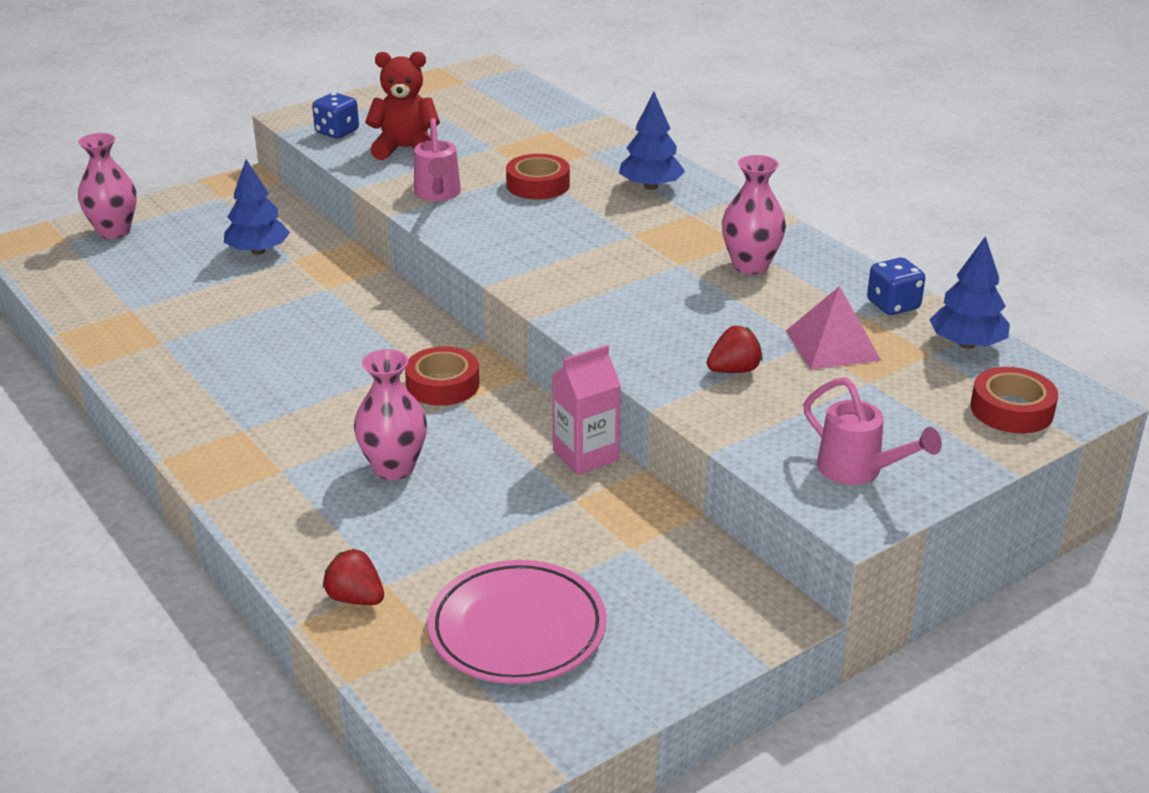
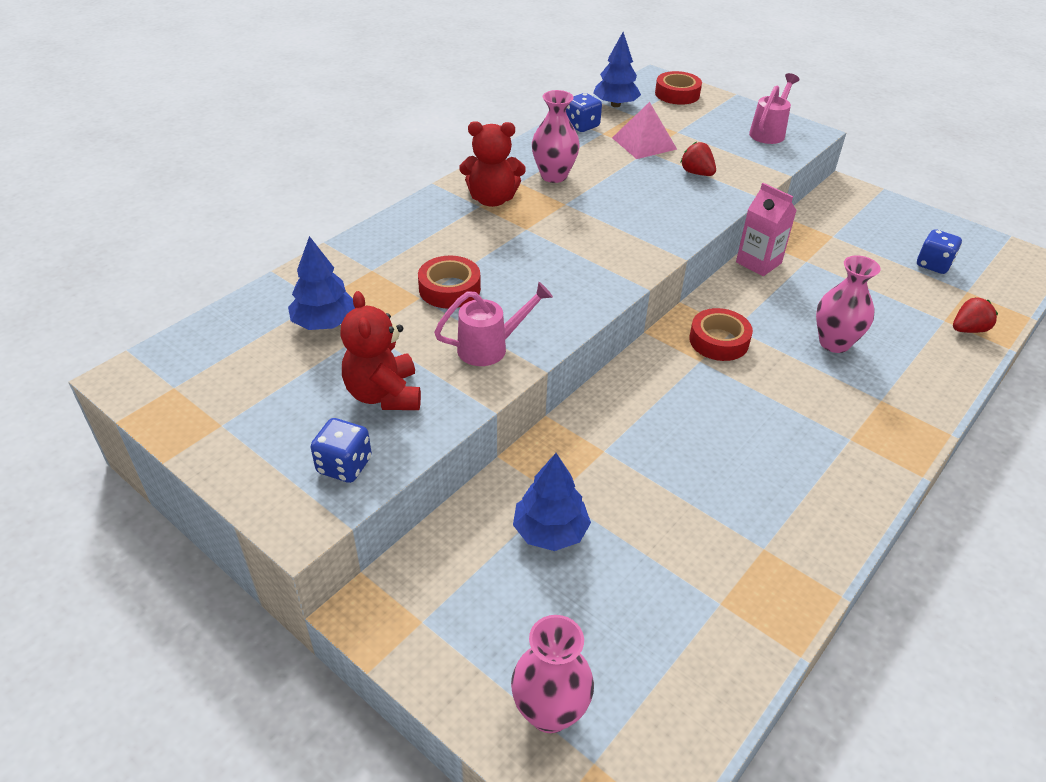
camera: 105 degrees left, 10 degrees up
red strawberry [323,549,384,605] -> red strawberry turned 135 degrees counterclockwise [953,297,998,333]
pink plate [428,560,607,684] -> blue dice [917,229,962,274]
blue tree [619,92,685,190] -> blue tree moved to [288,236,355,330]
none -> red teddy bear [459,121,526,207]

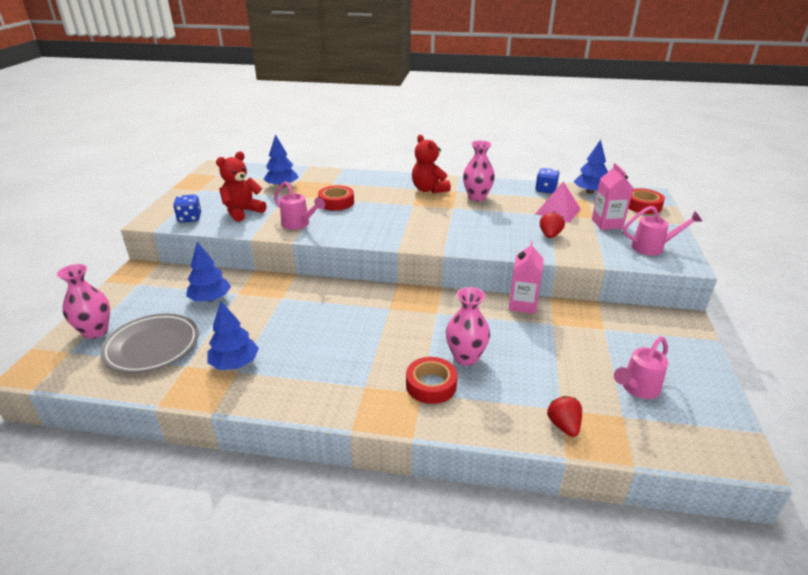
camera: 60 degrees right, 10 degrees down
red tape [689,308,753,361] -> red tape moved to [406,357,457,404]
blue dice [917,229,962,274] -> pink watering can [614,336,668,399]
red strawberry [953,297,998,333] -> red strawberry turned 135 degrees counterclockwise [547,396,582,437]
none -> grey plate [100,313,199,373]
none -> blue tree [207,301,259,370]
none -> pink carton [592,163,633,230]

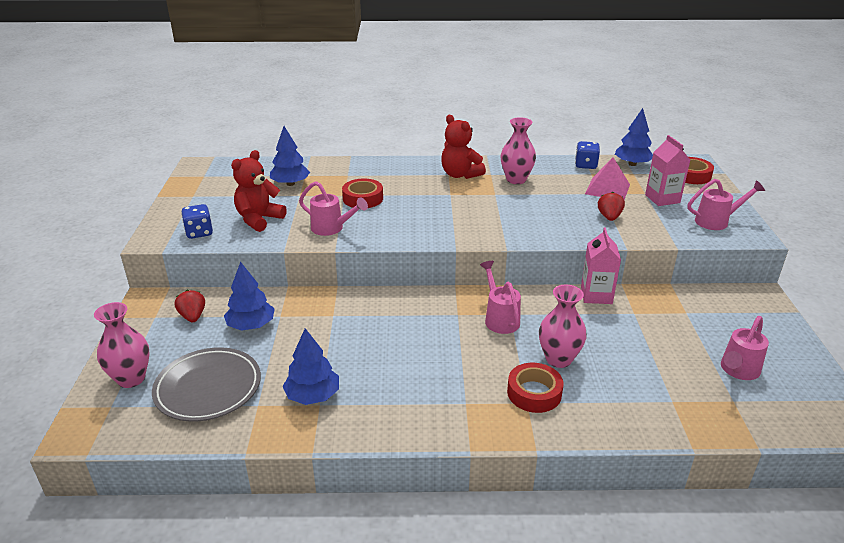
camera: 10 degrees left, 0 degrees up
red strawberry [547,396,582,437] -> red strawberry moved to [175,290,205,322]
none -> pink watering can [480,261,521,334]

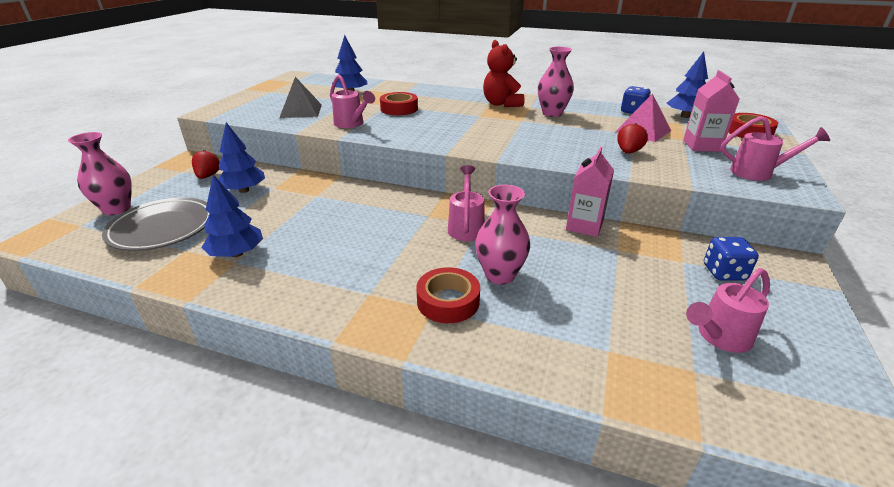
camera: 20 degrees right, 0 degrees up
blue dice [181,204,213,239] -> blue dice moved to [704,237,759,281]
red teddy bear [231,150,287,232] -> grey pyramid [279,77,322,118]

